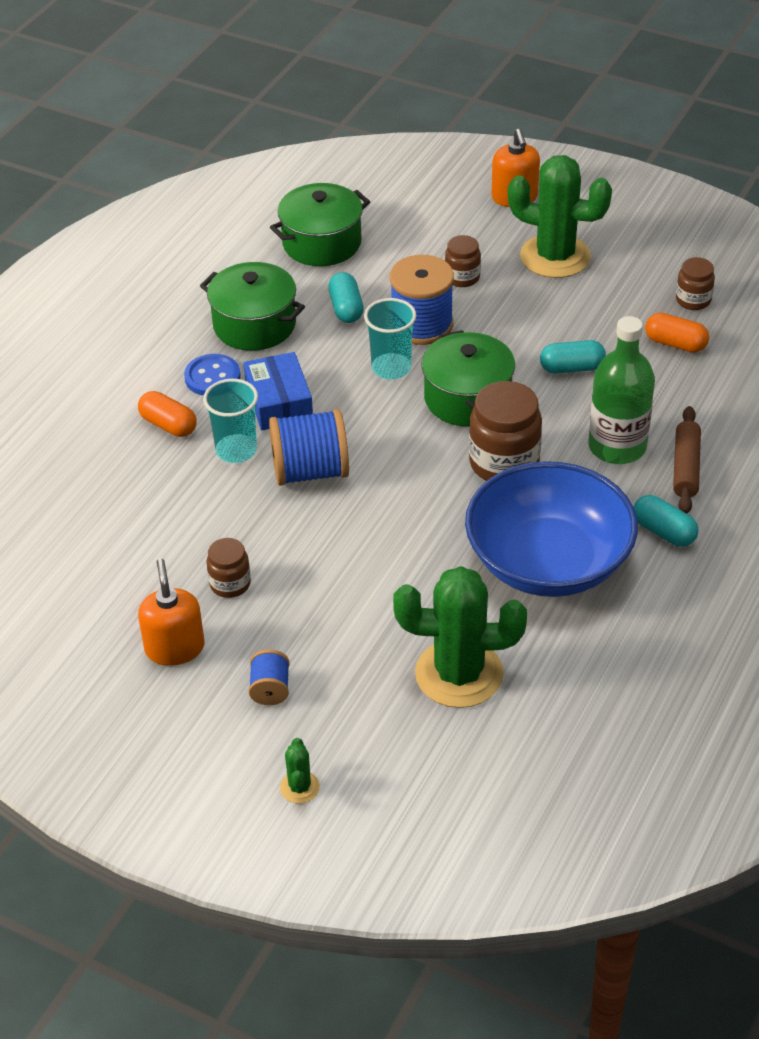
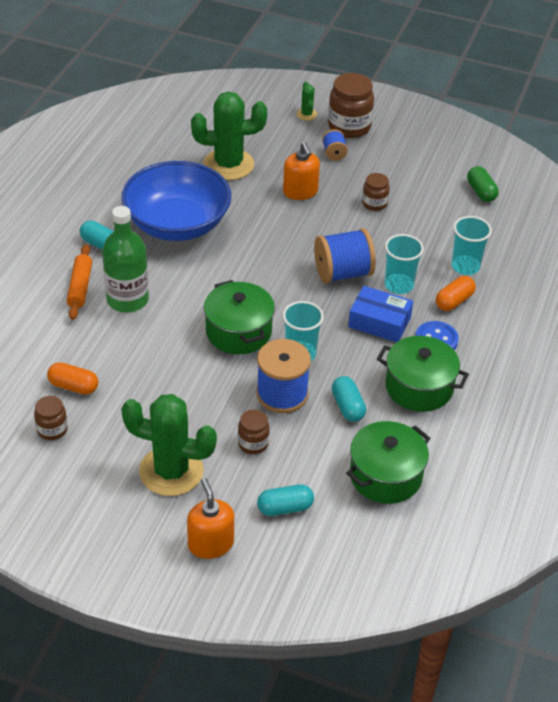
camera: 170 degrees right, 0 degrees up
orange capsule [138,391,197,437] -> orange capsule turned 75 degrees counterclockwise [436,276,476,311]
orange soap dispenser [138,558,204,666] -> orange soap dispenser moved to [283,142,320,200]
blue box [243,352,313,430] -> blue box turned 45 degrees counterclockwise [348,286,413,342]
brown jar [469,381,542,481] -> brown jar moved to [328,73,374,138]
turquoise capsule [540,340,606,374] -> turquoise capsule moved to [257,484,314,516]
brown rolling pin [673,406,701,514] -> orange rolling pin [67,244,92,320]
none -> turquoise cup [451,216,492,275]
none -> green capsule [467,166,499,202]

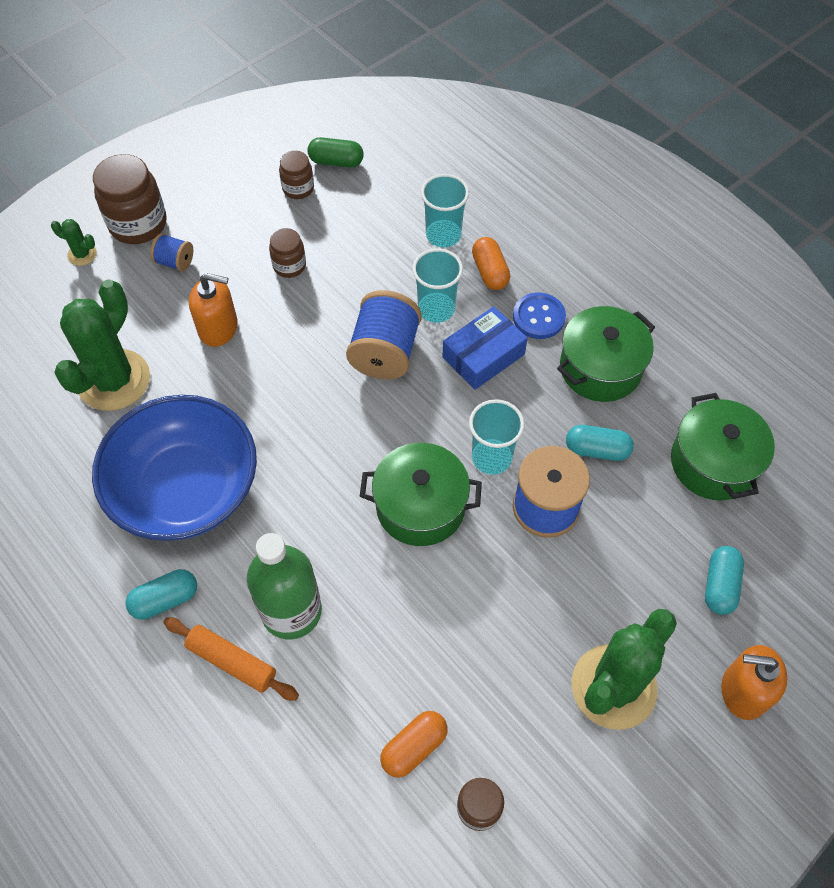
camera: 60 degrees left, 15 degrees up
brown jar [238,410,270,454] -> brown jar moved to [279,151,314,199]

